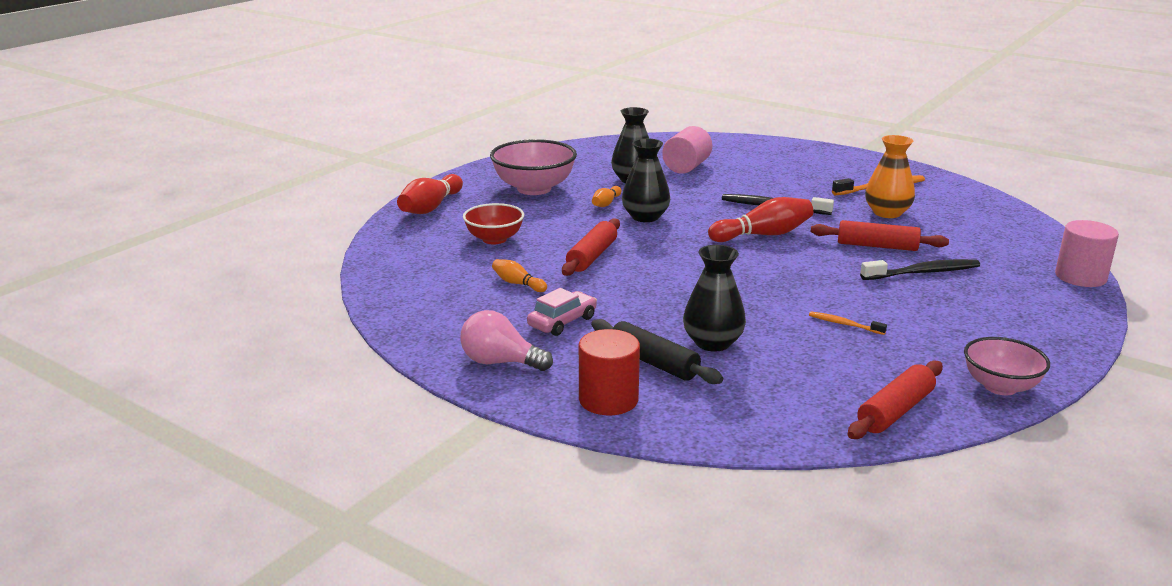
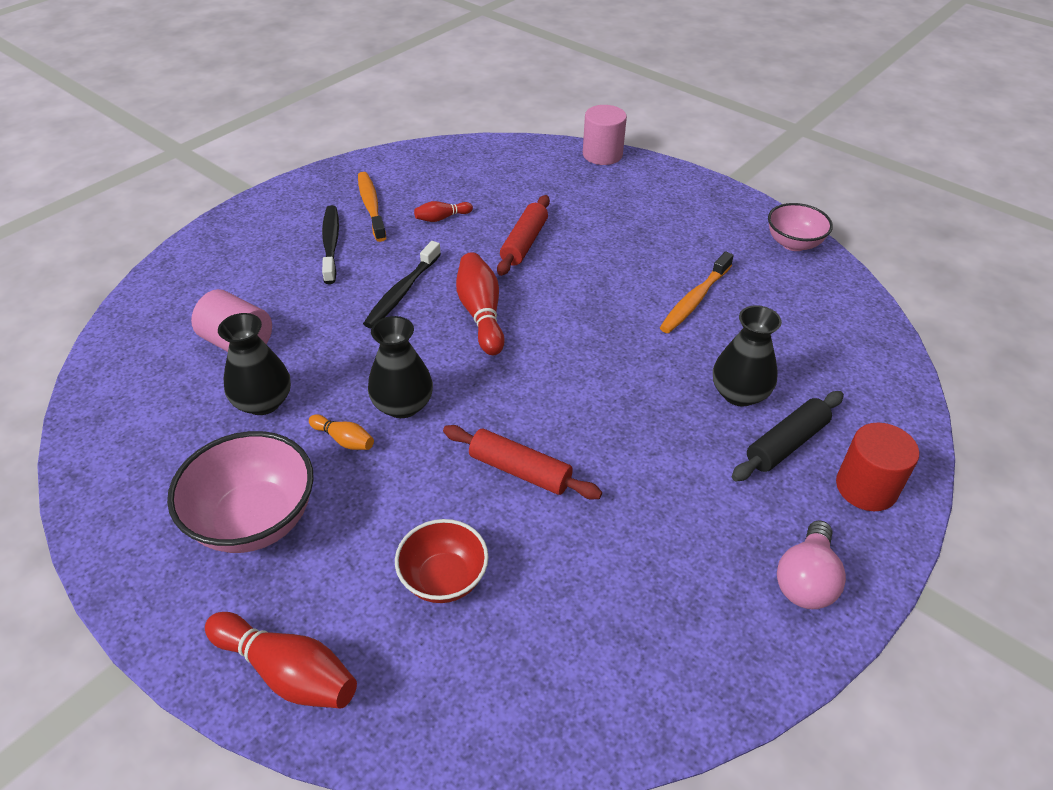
camera: 85 degrees left, 20 degrees up
orange bowling pin [492,259,547,292] -> none
pink car [527,288,597,336] -> none
orange toothbrush [809,311,887,335] -> orange toothbrush [660,252,734,333], size x1.81
red rolling pin [848,360,943,439] -> none
black toothbrush [860,259,980,280] -> black toothbrush moved to [322,205,339,284]
orange vase [865,135,915,218] -> red bowling pin [414,201,473,222]

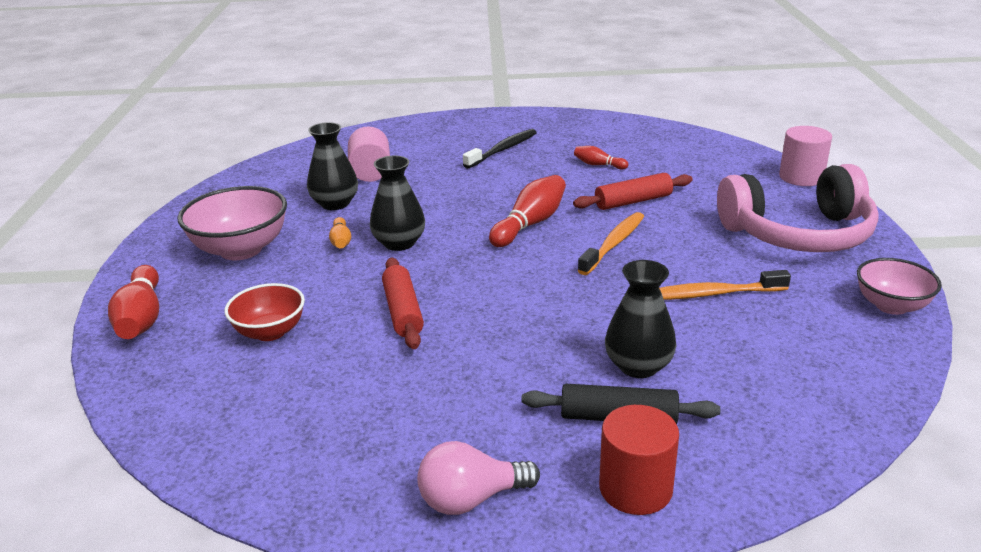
camera: 50 degrees right, 15 degrees down
orange toothbrush [358,172,386,242] -> orange toothbrush moved to [577,212,644,275]
black toothbrush [363,241,441,328] -> none
none -> pink headphones [717,164,879,252]

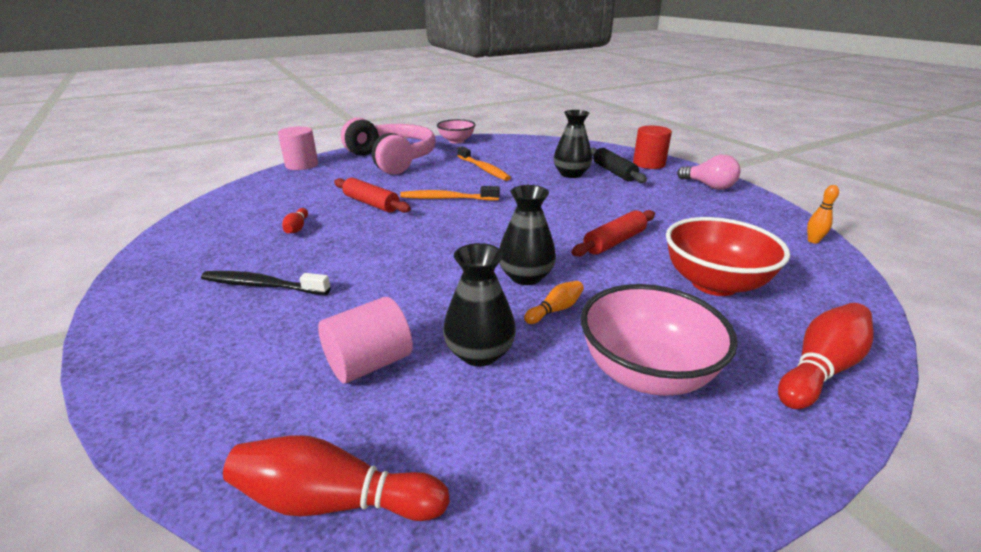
camera: 120 degrees left, 0 degrees up
red bowl [225,283,305,341] -> red bowl [666,217,790,296], size x1.57
red bowling pin [489,175,566,247] -> red bowling pin moved to [223,435,450,521]
none -> orange bowling pin [807,185,839,244]

